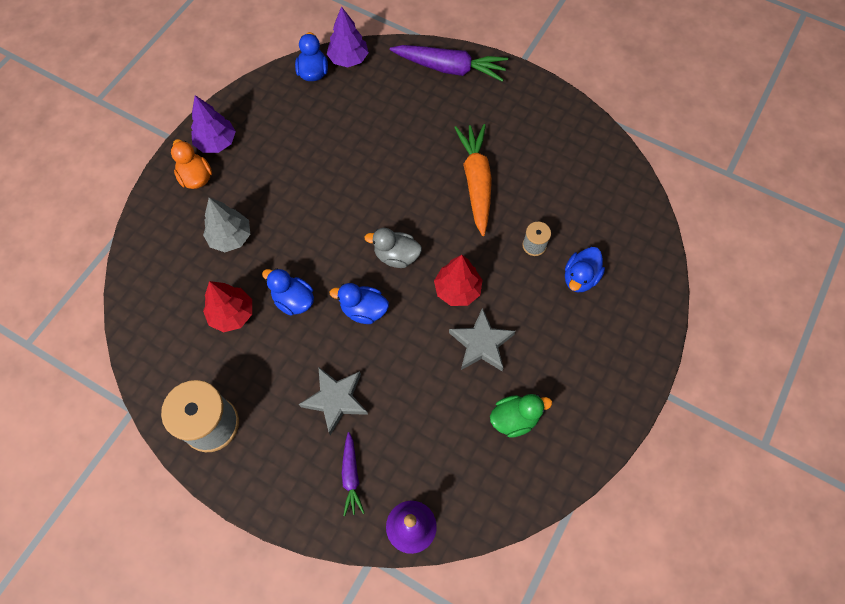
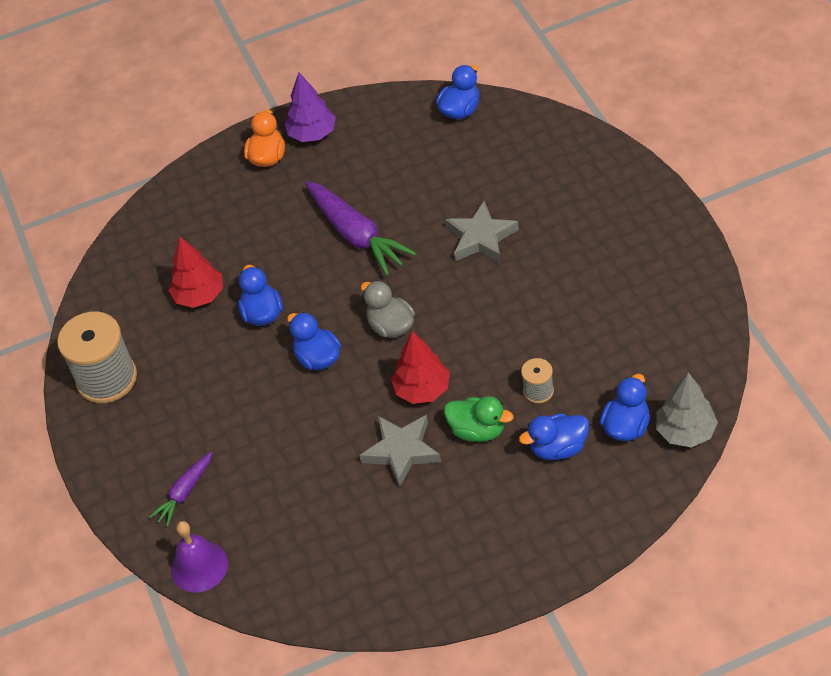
camera: 45 degrees right, 15 degrees down
grey tree [203,198,250,252] -> grey tree moved to [656,372,718,447]
grey star [299,367,368,435] -> grey star moved to [445,201,519,263]
purple tree [327,6,369,67] -> none
purple carrot [390,45,508,82] -> purple carrot moved to [305,181,416,276]
orange carrot [454,124,492,236] -> none
green duck [490,394,552,438] -> green duck moved to [444,396,513,442]
none -> blue duck [600,374,650,441]

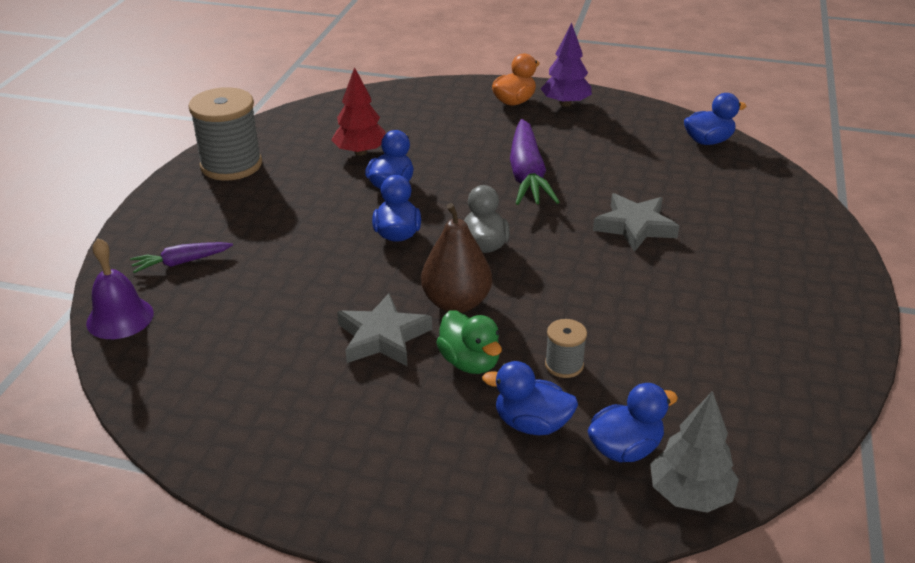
camera: 30 degrees right, 15 degrees down
red tree [391,331,450,404] -> brown pear [421,203,492,313]

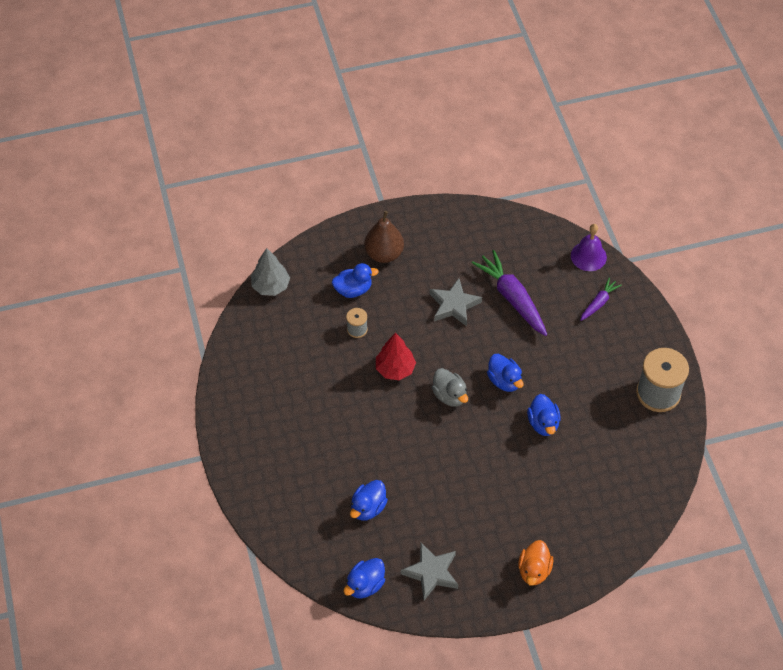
camera: 150 degrees right, 20 degrees up
red tree [331,67,386,156] -> red tree moved to [376,333,416,380]
brown pear [421,203,492,313] -> brown pear moved to [364,211,404,263]
green duck [436,310,502,374] -> none
purple carrot [510,119,559,205] -> purple carrot moved to [471,250,547,336]
purple tree [541,23,592,107] -> none
blue duck [588,383,678,462] -> blue duck moved to [350,480,388,521]
grey star [593,193,679,252] -> grey star moved to [401,543,458,600]

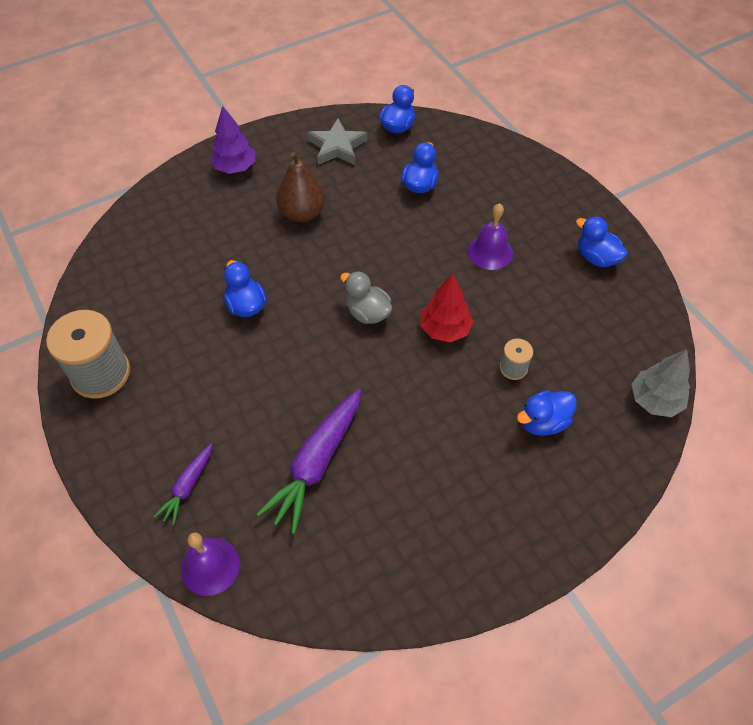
camera: 165 degrees right, 0 degrees up
brown pear [364,211,404,263] -> brown pear moved to [276,152,325,222]
grey star [430,278,482,326] -> none
purple carrot [471,250,547,336] -> purple carrot turned 75 degrees clockwise [257,389,361,534]
blue duck [487,354,524,392] -> blue duck moved to [576,216,628,267]
orange duck [518,540,553,586] -> purple tree [210,106,255,174]
none -> purple bell [467,203,513,270]

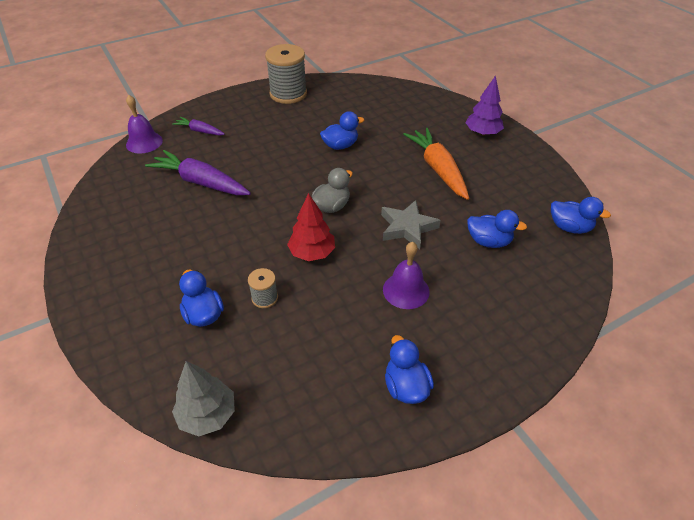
camera: 90 degrees right, 10 degrees down
brown pear [276,152,325,222] -> orange carrot [403,128,469,200]
grey star [308,119,367,165] -> grey star moved to [381,200,441,249]
blue duck [576,216,628,267] -> blue duck turned 60 degrees counterclockwise [385,335,434,404]

